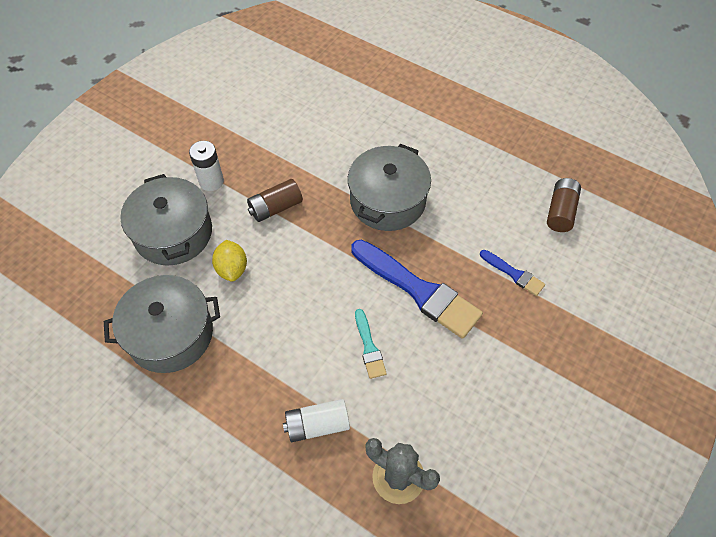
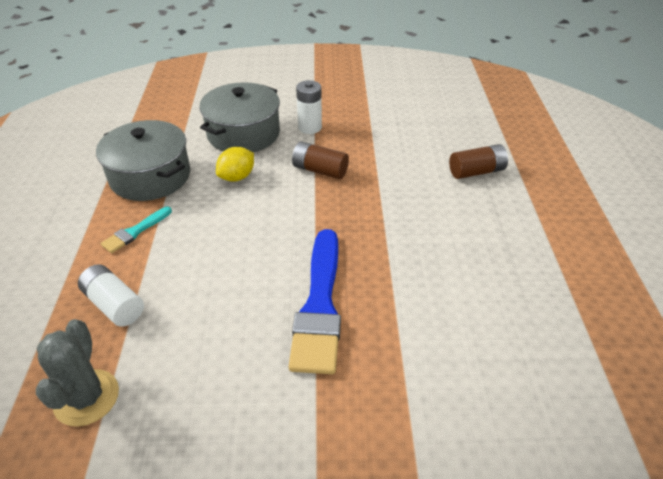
camera: 55 degrees right, 15 degrees down
grey pot [348,144,431,231] -> none
turquoise brush [355,309,387,379] -> turquoise brush moved to [101,207,172,253]
blue brush [480,250,545,296] -> none
brown battery [547,178,581,232] -> brown battery moved to [449,144,508,179]

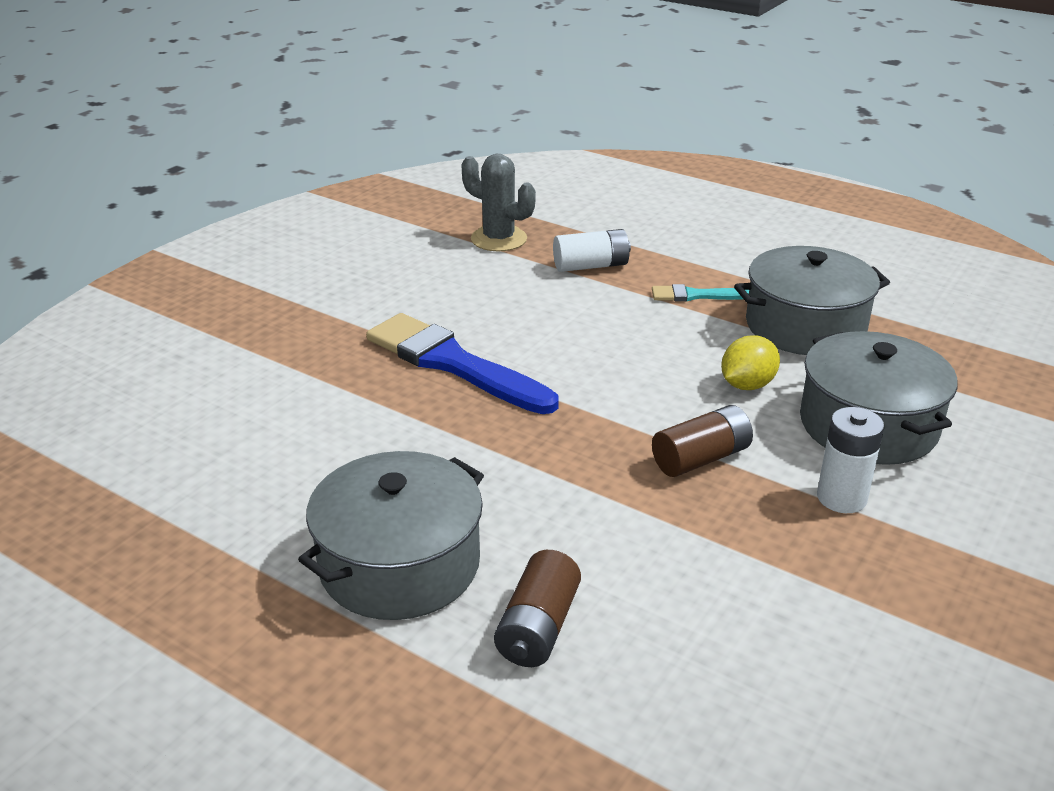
camera: 125 degrees right, 10 degrees down
turquoise brush [101,207,172,253] -> turquoise brush turned 75 degrees counterclockwise [652,284,749,302]
yellow lemon [216,147,254,182] -> yellow lemon turned 60 degrees clockwise [721,336,780,390]
none -> grey pot [298,451,484,620]

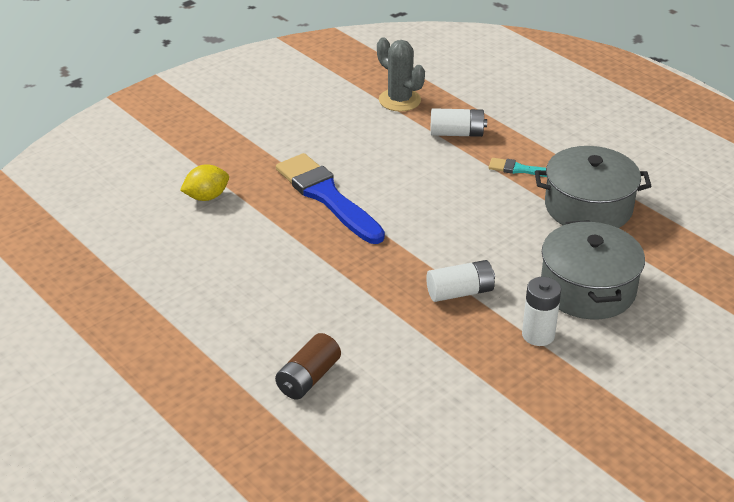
camera: 15 degrees right, 5 degrees up
grey pot [298,451,484,620] -> none
brown battery [652,405,753,477] -> white battery [426,260,495,302]
yellow lemon [721,336,780,390] -> yellow lemon moved to [180,164,229,201]

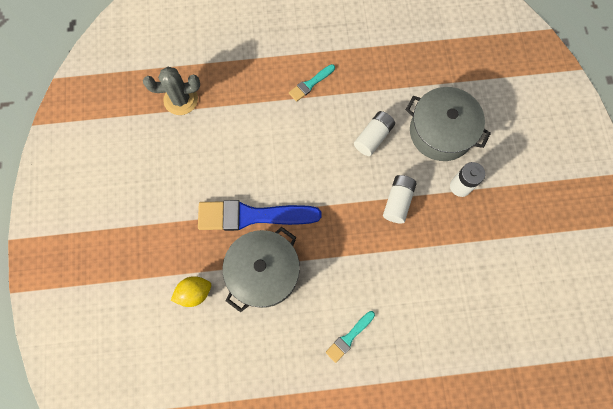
camera: 55 degrees left, 35 degrees up
yellow lemon [180,164,229,201] -> yellow lemon turned 60 degrees clockwise [171,276,211,307]
brown battery [275,333,341,400] -> none
white battery [430,108,487,137] -> white battery moved to [354,111,395,156]
grey pot [535,146,651,228] -> grey pot moved to [223,227,300,312]
none -> turquoise brush [326,311,375,363]

